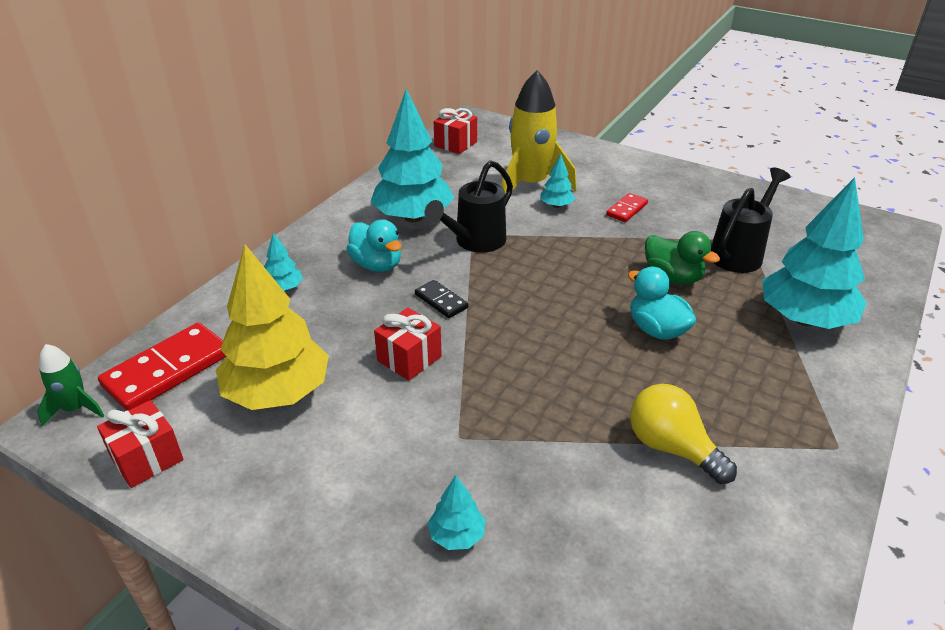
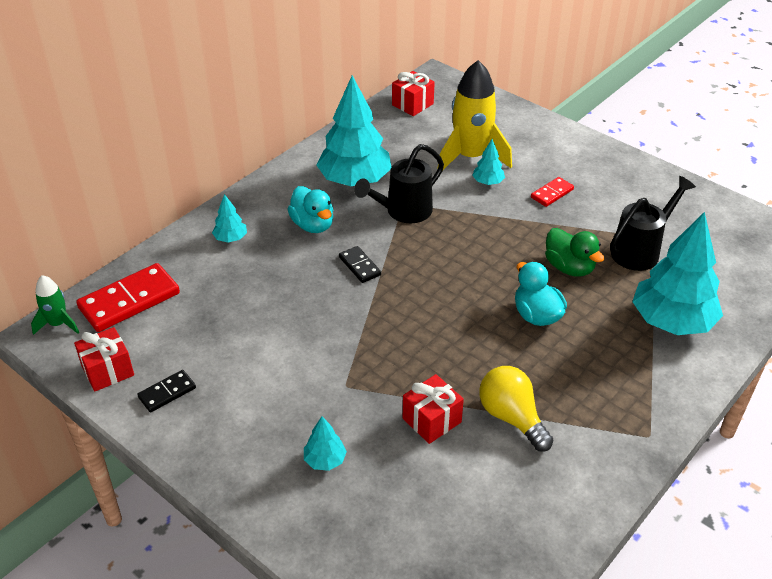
camera: 10 degrees right, 5 degrees up
yellow tree [216,245,329,410] -> none
red gift [374,308,442,381] -> red gift moved to [403,374,464,444]
none -> black domino [137,370,196,412]

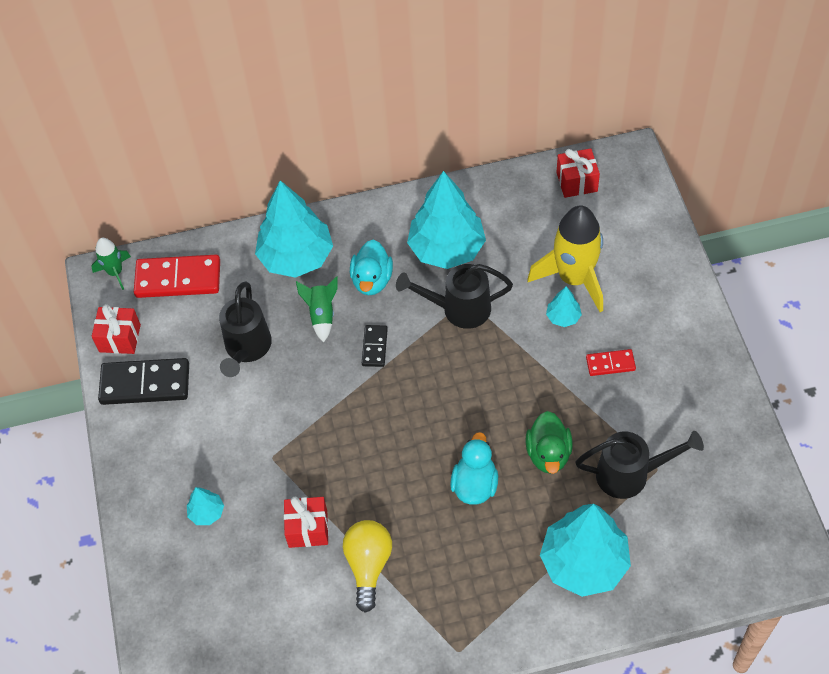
camera: 40 degrees right, 15 degrees up
black domino [137,370,196,412] -> black domino [98,358,189,405], size x1.91
turquoise tree [212,194,247,243] -> turquoise tree [255,180,333,278], size x2.28
none -> black watering can [219,282,272,377]
none -> green rocket [296,277,338,342]

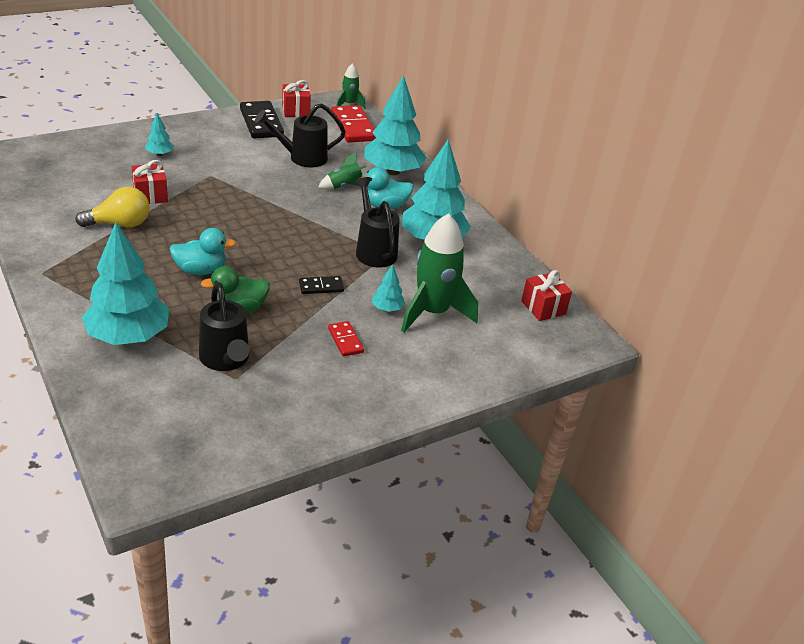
camera: 65 degrees right, 20 degrees down
black domino [362,325,388,367] -> black domino moved to [299,276,344,294]
yellow rocket [527,205,603,312] -> green rocket [401,213,478,332]

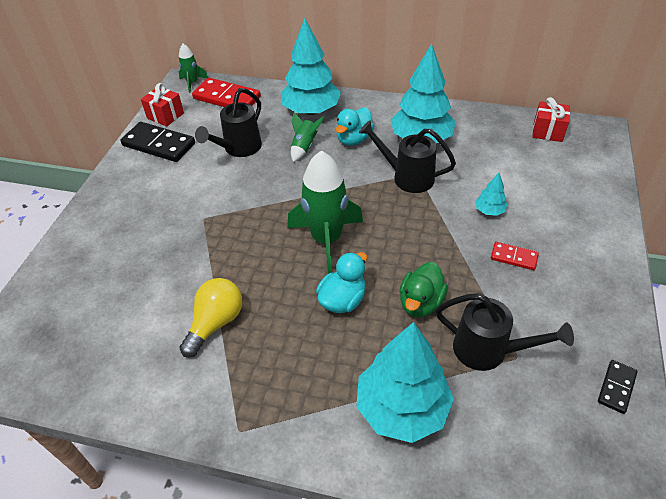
camera: 40 degrees left, 10 degrees up
red gift [131,160,168,204] -> none
turquoise tree [145,113,174,156] -> none
black domino [299,276,344,294] -> black domino moved to [598,360,638,414]
green rocket [401,213,478,332] -> green rocket moved to [288,151,363,274]

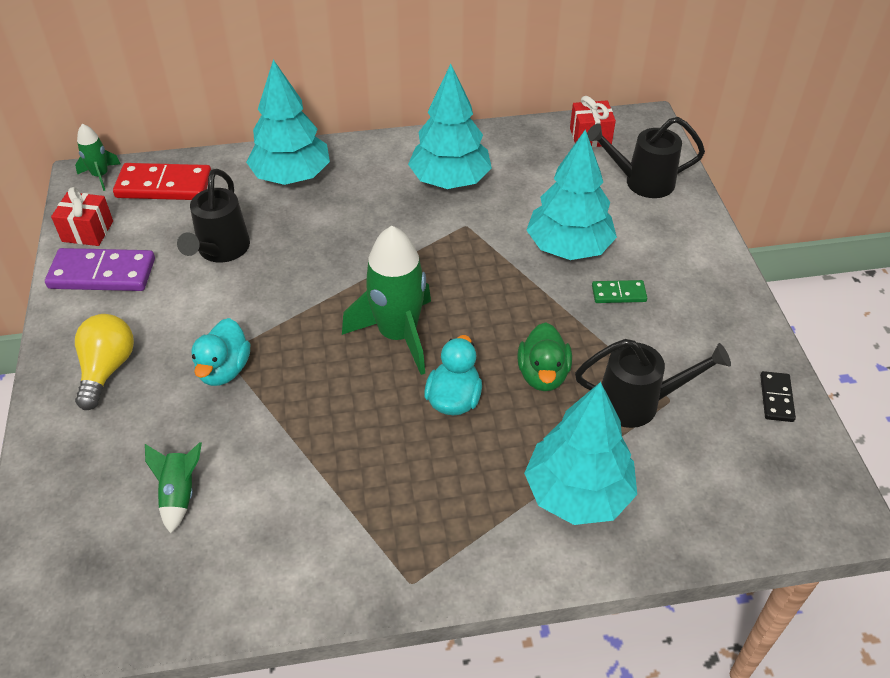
camera: 25 degrees left, 0 degrees up
black domino [120,122,195,162] -> purple domino [45,248,155,291]
yellow light bulb [179,278,242,357] -> yellow light bulb moved to [75,314,134,410]
green rocket [291,112,324,162] -> green rocket moved to [145,442,202,534]
turquoise duck [336,107,374,146] -> turquoise duck moved to [191,318,250,386]
black watering can [359,120,456,193] -> black watering can moved to [587,117,705,198]
turquoise tree [475,173,507,216] -> turquoise tree [526,130,617,260], size x2.28
red domino [491,242,539,270] -> green domino [592,280,647,303]

